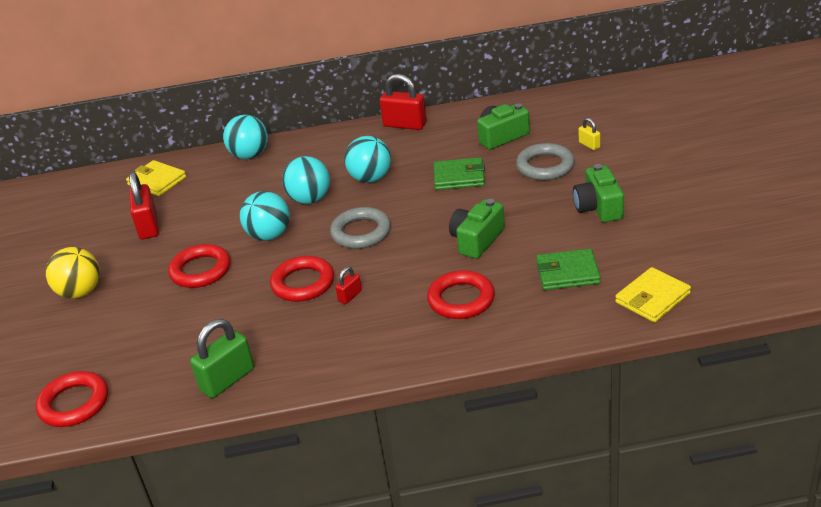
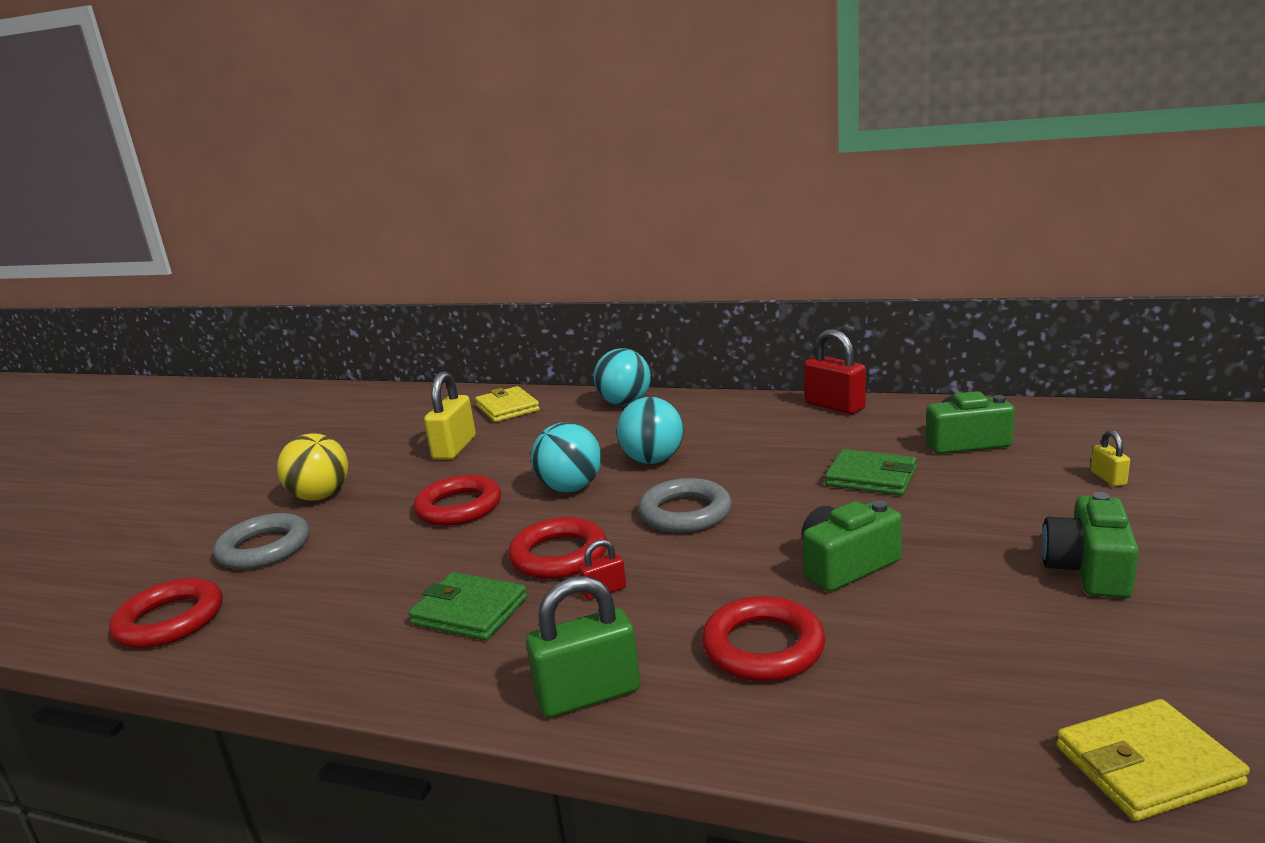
camera: 25 degrees right, 15 degrees down
red padlock [129,172,159,239] -> yellow padlock [424,371,476,460]
green padlock [190,319,254,398] -> green padlock moved to [526,576,640,718]
turquoise ball [344,136,391,183] -> none
grey ring [516,143,575,181] -> grey ring moved to [213,513,310,569]
green wallet [536,249,600,290] -> green wallet moved to [408,572,527,640]

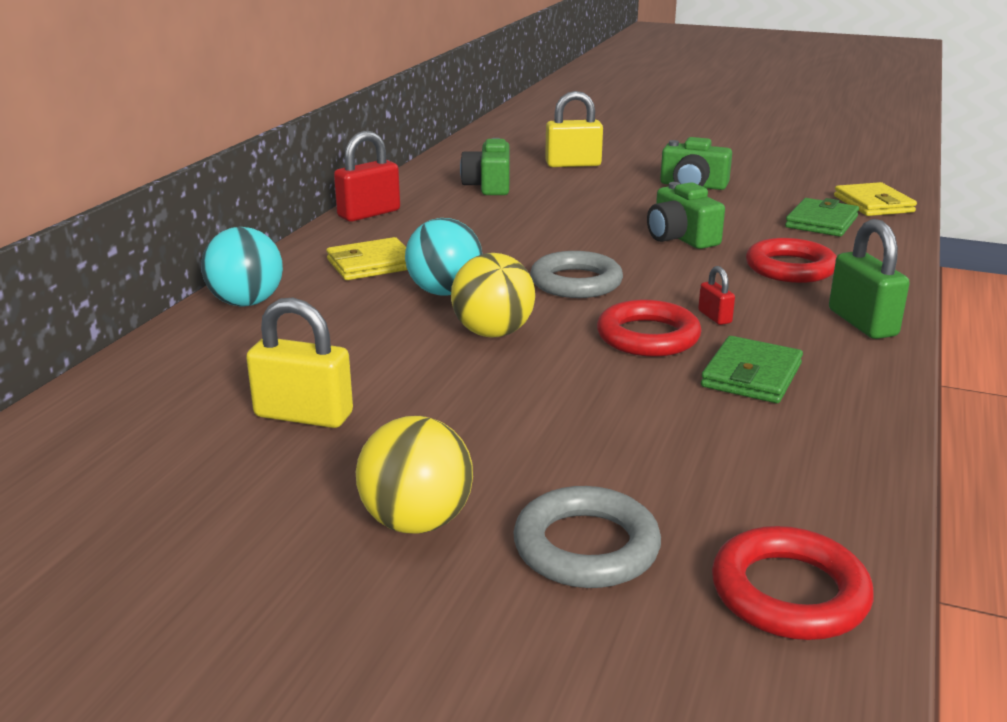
camera: 90 degrees left, 5 degrees up
red ring [413,475,501,526] -> none
yellow wallet [475,386,540,422] -> yellow wallet moved to [326,237,407,280]
turquoise ball [531,422,601,493] -> yellow ball [451,253,535,338]
green wallet [825,449,917,495] -> green wallet moved to [785,198,859,237]
yellow padlock [1091,430,1130,487] -> yellow padlock [545,91,603,167], size x1.97

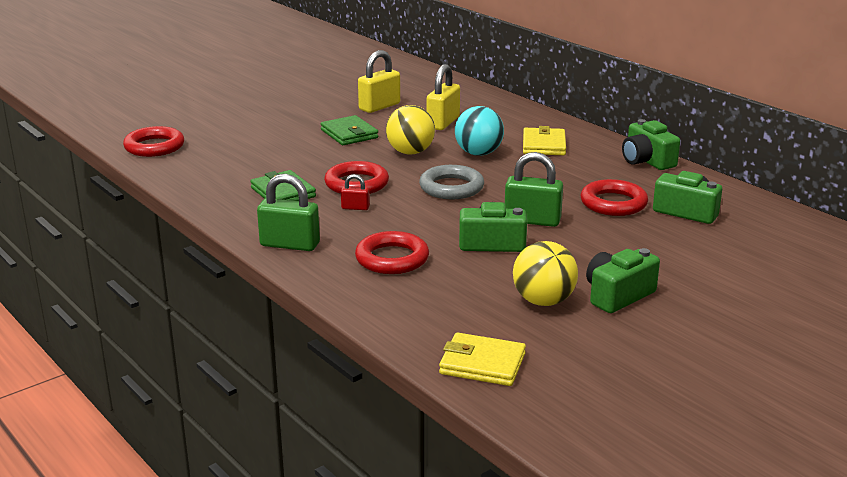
camera: 120 degrees right, 0 degrees up
turquoise ball [201,227,283,307] -> none
red padlock [334,131,400,222] -> green camera [622,119,680,170]
yellow ball [356,416,473,534] -> yellow ball moved to [513,241,578,306]
grey ring [513,486,661,588] -> none
yellow padlock [545,91,603,167] -> yellow padlock moved to [427,64,460,130]
green wallet [785,198,859,237] -> green wallet moved to [321,115,378,145]
none -> green padlock [505,152,563,227]
none -> red ring [580,179,648,216]

